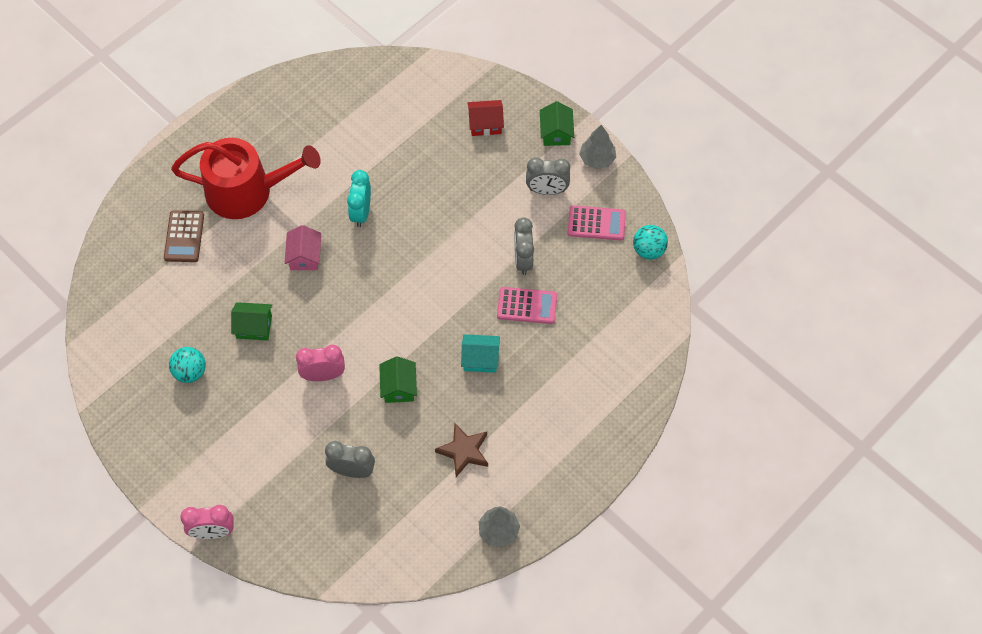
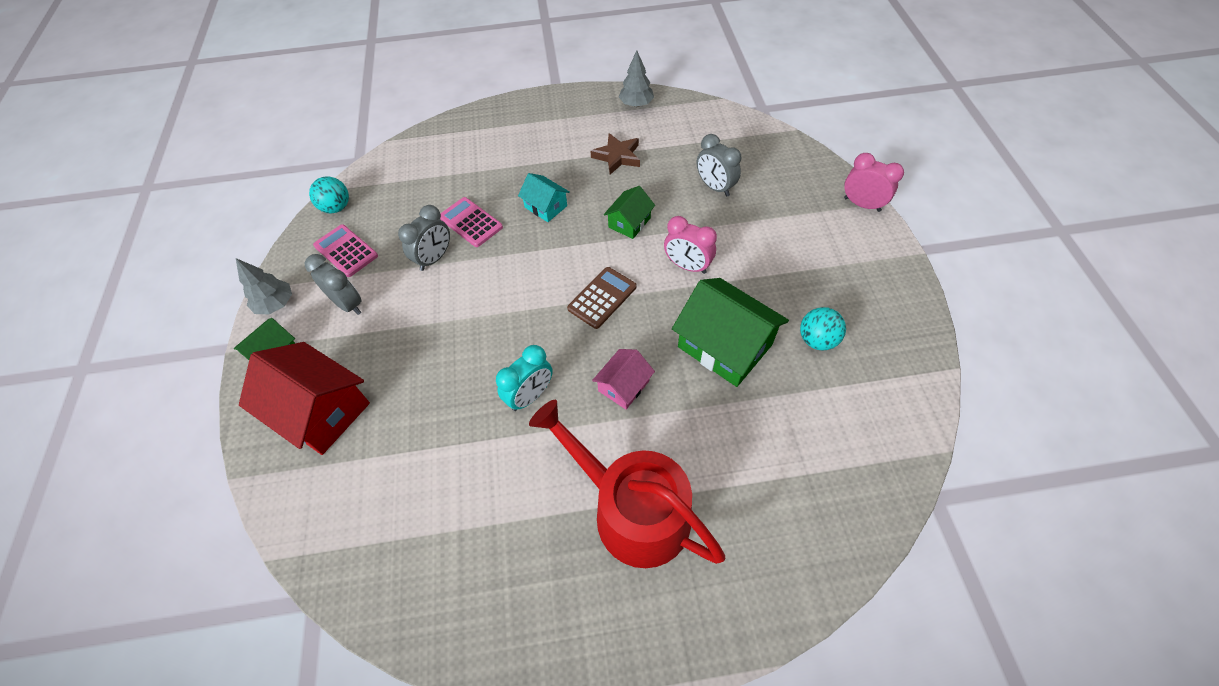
camera: 140 degrees left, 5 degrees down
brown calculator [164,210,204,262] -> brown calculator moved to [567,267,637,329]
green house [231,302,272,340] -> green house [672,278,789,387], size x1.87
red house [468,100,504,136] -> red house [239,342,370,455], size x1.87

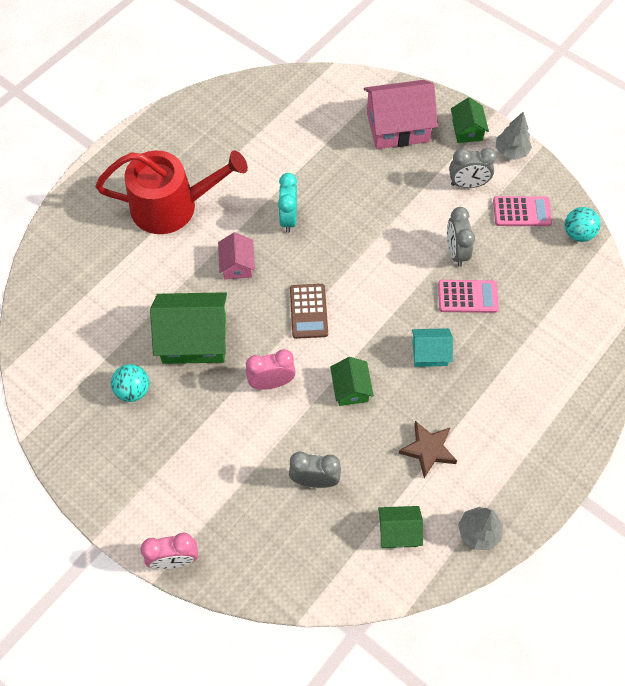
camera: 135 degrees right, 5 degrees up
red house [239,342,370,455] -> pink house [364,80,438,149]
none -> green house [378,506,423,548]

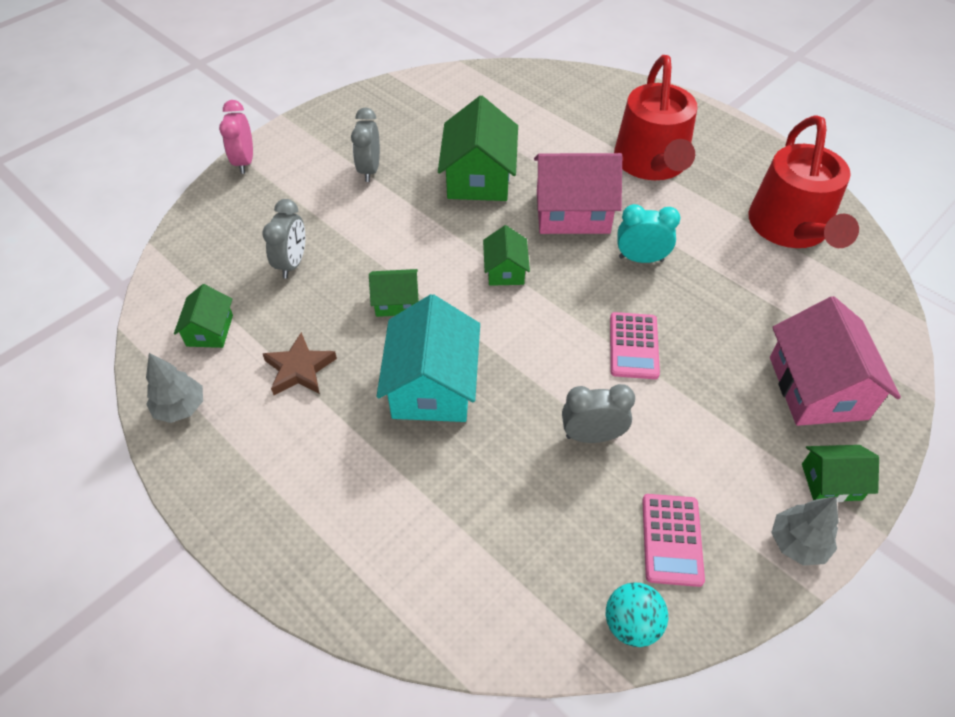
camera: 95 degrees right, 10 degrees down
turquoise ball [111,364,149,402] -> none
pink house [218,232,255,280] -> pink house [534,153,622,234], size x1.87
pink clock [246,349,296,390] -> none
brown calculator [290,284,328,339] -> green house [483,225,530,286]
turquoise house [412,328,453,367] -> turquoise house [377,294,480,422], size x1.87
pink calculator [438,280,499,313] -> pink calculator moved to [610,312,660,379]
grey clock [449,148,497,188] -> grey clock moved to [351,107,380,182]
none -> red watering can [748,115,859,248]

